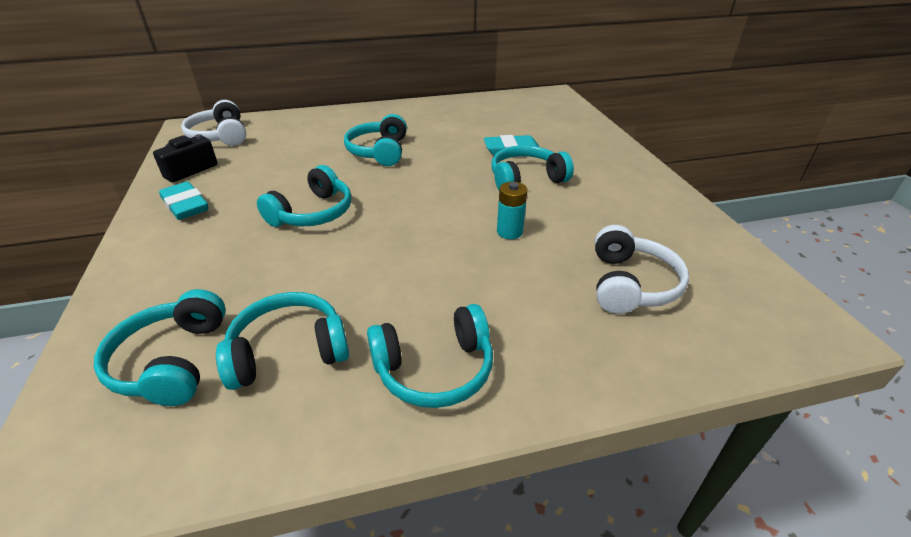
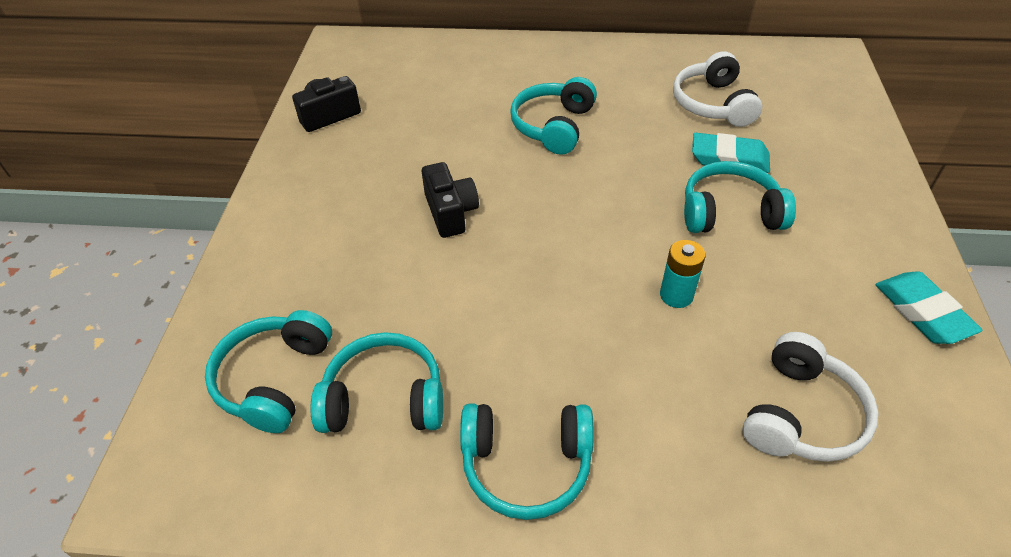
camera: 20 degrees right, 10 degrees up
turquoise eraser [159,181,208,220] -> turquoise eraser moved to [876,271,983,344]
white headphones [181,100,246,146] -> white headphones moved to [673,51,762,127]
turquoise headphones [257,165,352,227] -> black camera [421,162,479,238]

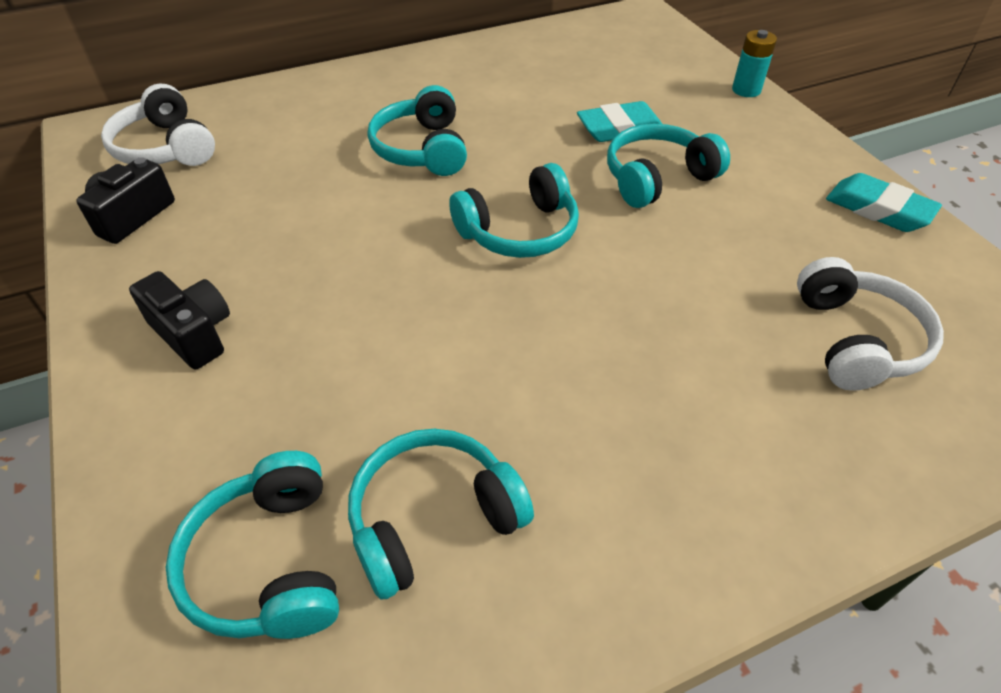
camera: 30 degrees left, 0 degrees up
black camera [421,162,479,238] -> black camera moved to [129,271,230,369]
turquoise headphones [460,404,594,520] -> turquoise headphones moved to [449,163,579,258]
turquoise battery [660,240,706,308] -> turquoise battery moved to [732,30,777,97]
white headphones [673,51,762,127] -> white headphones moved to [101,83,215,166]

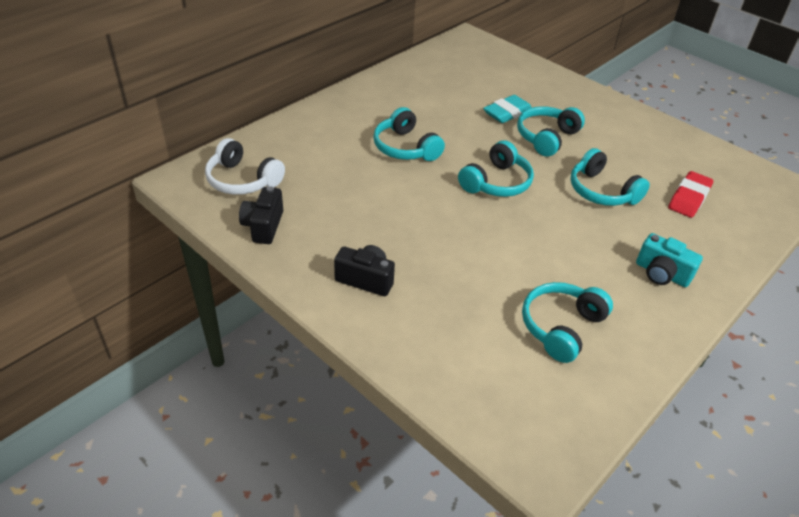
camera: 25 degrees left, 5 degrees down
turquoise headphones [166,451,339,639] -> turquoise headphones moved to [570,148,650,206]
turquoise battery [732,30,777,97] -> none
white headphones [797,257,944,391] -> red eraser [668,171,713,218]
turquoise eraser [826,173,942,232] -> none
none -> turquoise camera [636,233,703,287]

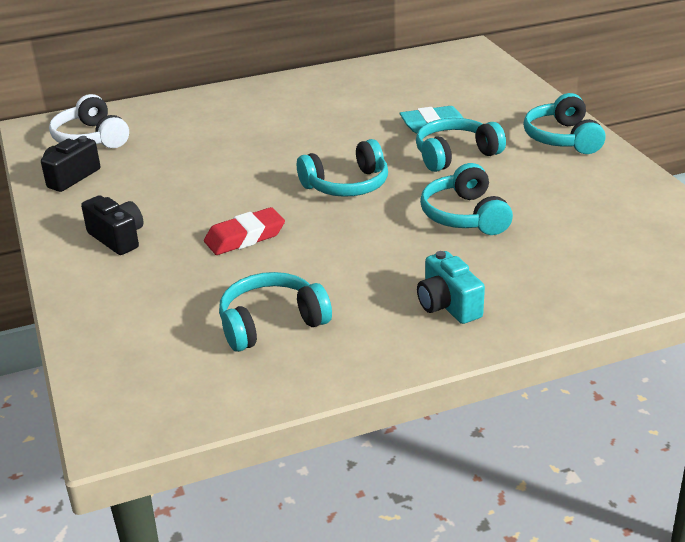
camera: 30 degrees right, 10 degrees down
turquoise headphones [373,107,445,161] -> turquoise headphones moved to [523,93,606,154]
red eraser [668,171,713,218] -> red eraser moved to [204,207,285,255]

